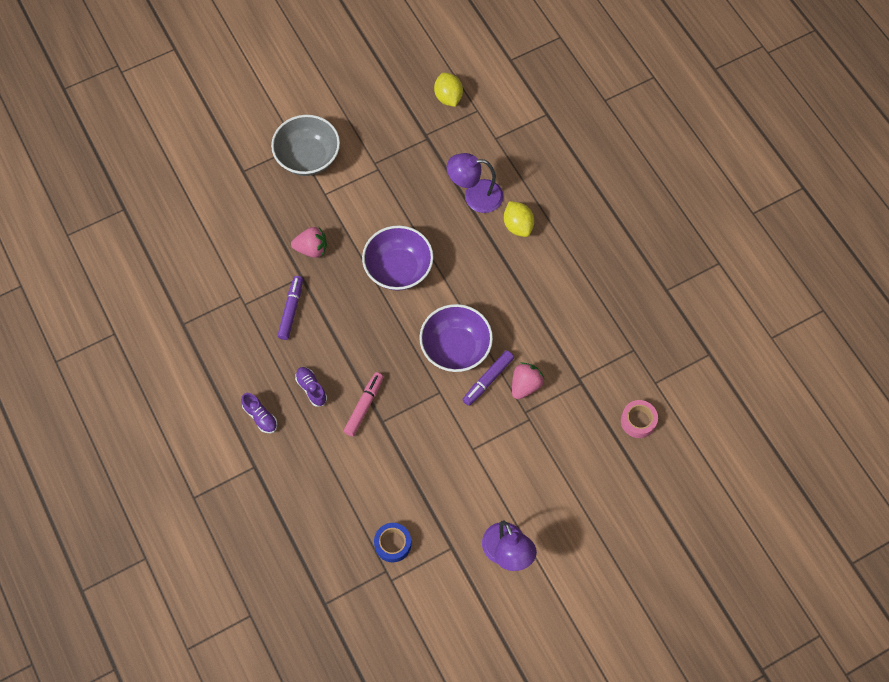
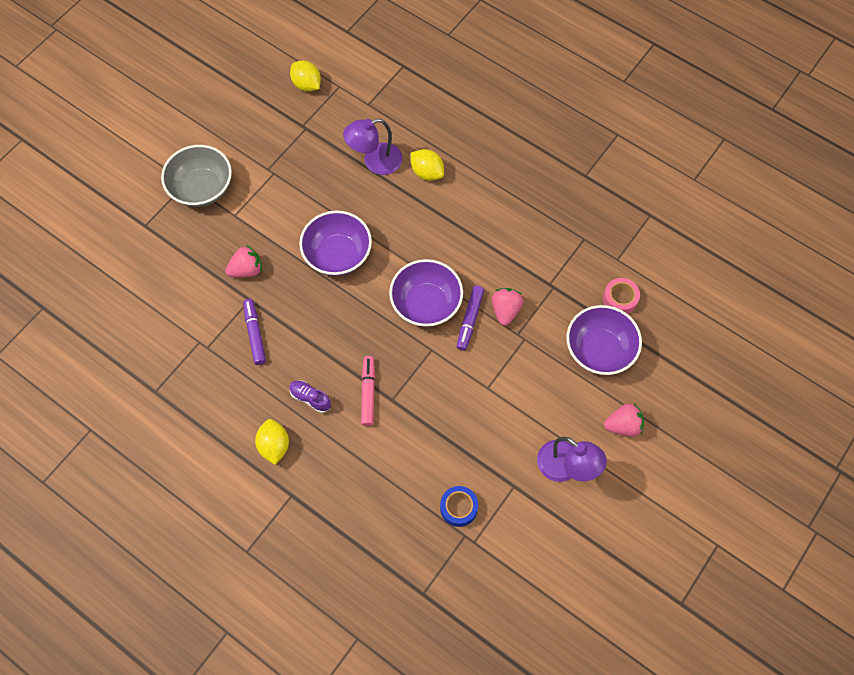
camera: 25 degrees left, 0 degrees up
purple shoe [241,393,277,433] -> yellow lemon [255,419,289,465]
none -> purple bowl [566,305,642,375]
none -> pink strawberry [604,403,644,437]

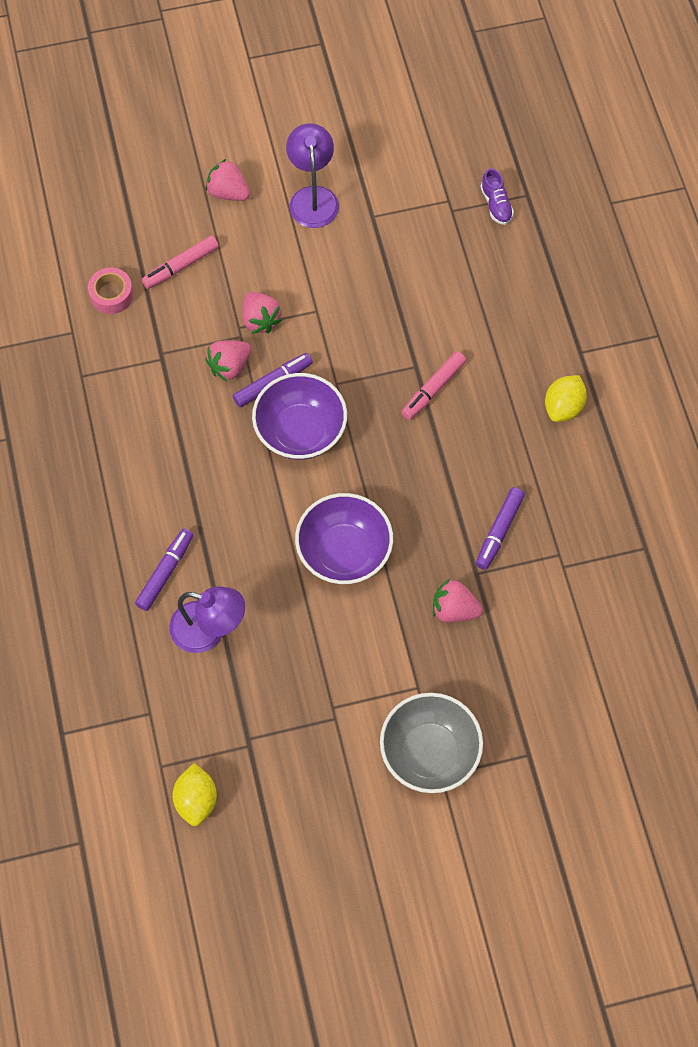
camera: 140 degrees left, 0 degrees up
purple shoe [289,380,331,413] -> purple shoe moved to [481,168,514,225]
yellow lemon [411,149,444,181] -> purple marker [135,528,193,611]
blue tape [440,486,478,527] -> none
purple bowl [566,305,642,375] -> pink marker [141,235,219,289]
none -> pink strawberry [242,292,283,334]

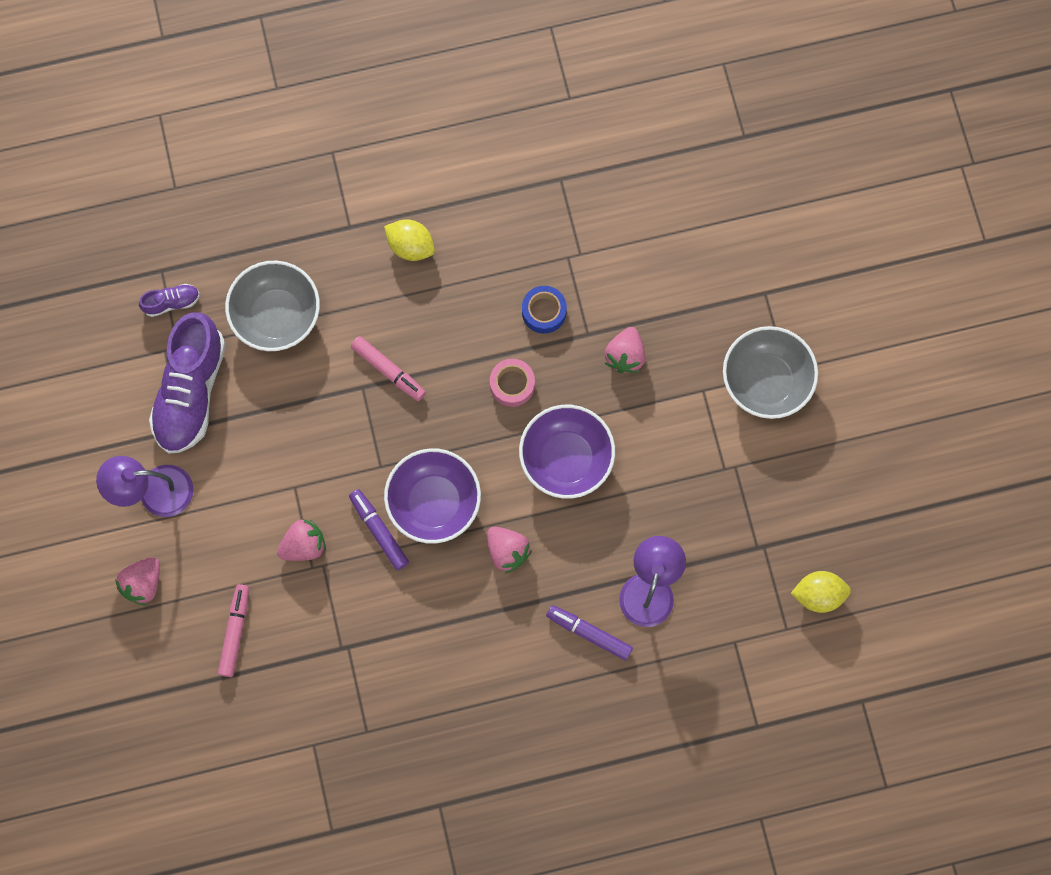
camera: 90 degrees left, 10 degrees up
pink tape [88,268,134,314] -> pink tape moved to [490,359,535,407]
pink marker [141,235,219,289] -> pink marker turned 135 degrees counterclockwise [218,584,249,677]
pink strawberry [206,340,251,381] -> pink strawberry moved to [487,527,532,573]
purple marker [476,487,525,570] -> blue tape [522,286,567,334]
none -> purple shoe [149,312,226,454]
none -> grey bowl [225,261,320,351]

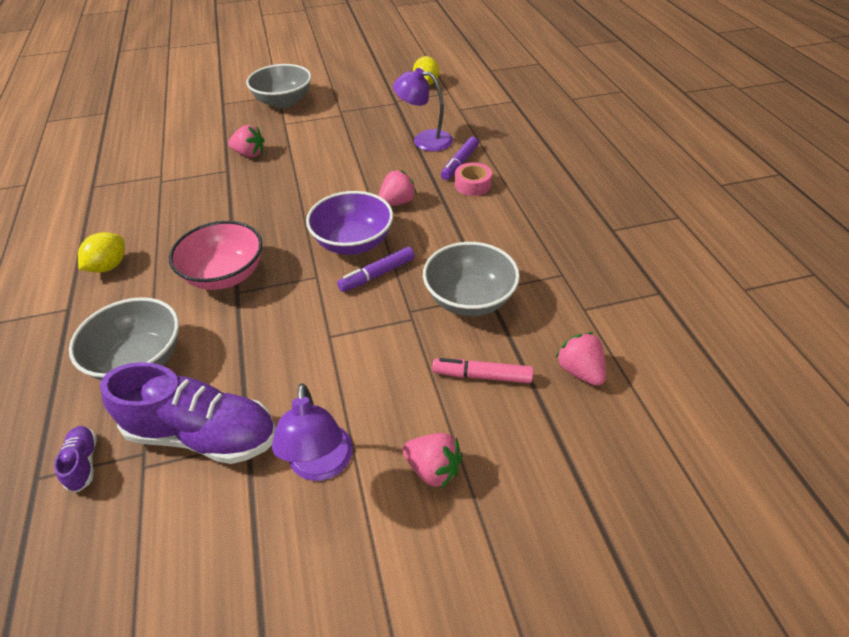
camera: 90 degrees left, 30 degrees down
pink strawberry [277,519,326,561] -> pink strawberry moved to [555,332,606,386]
pink marker [351,336,426,401] -> pink bowl [169,221,263,290]
pink tape [490,359,535,407] -> pink tape moved to [455,162,492,196]
purple bowl [519,405,615,499] -> none
blue tape [522,286,567,334] -> none
none -> grey bowl [423,242,520,316]

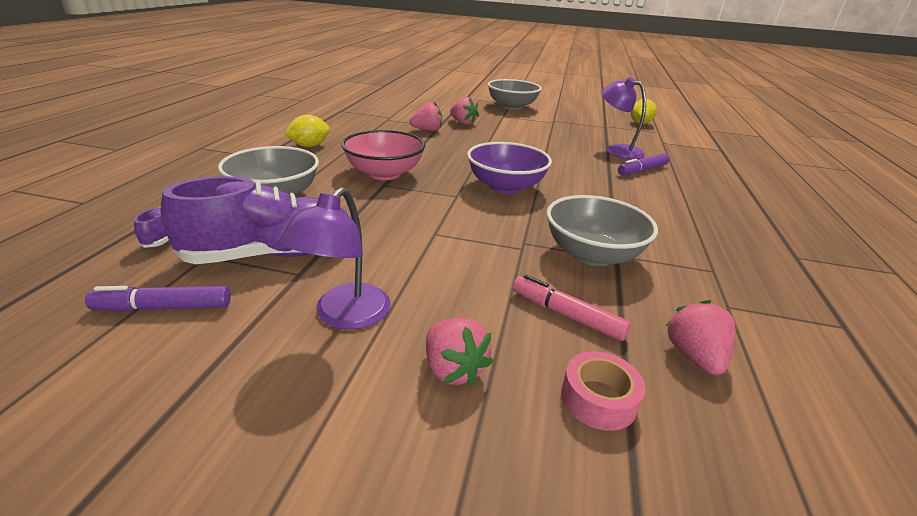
camera: 25 degrees right, 15 degrees down
purple shoe [100,362,276,464] -> purple shoe turned 60 degrees counterclockwise [160,176,348,264]
purple marker [337,247,415,292] -> purple marker moved to [85,286,231,311]
pink strawberry [378,170,417,206] -> pink strawberry moved to [409,102,442,131]
pink tape [455,162,492,196] -> pink tape moved to [561,351,645,431]

